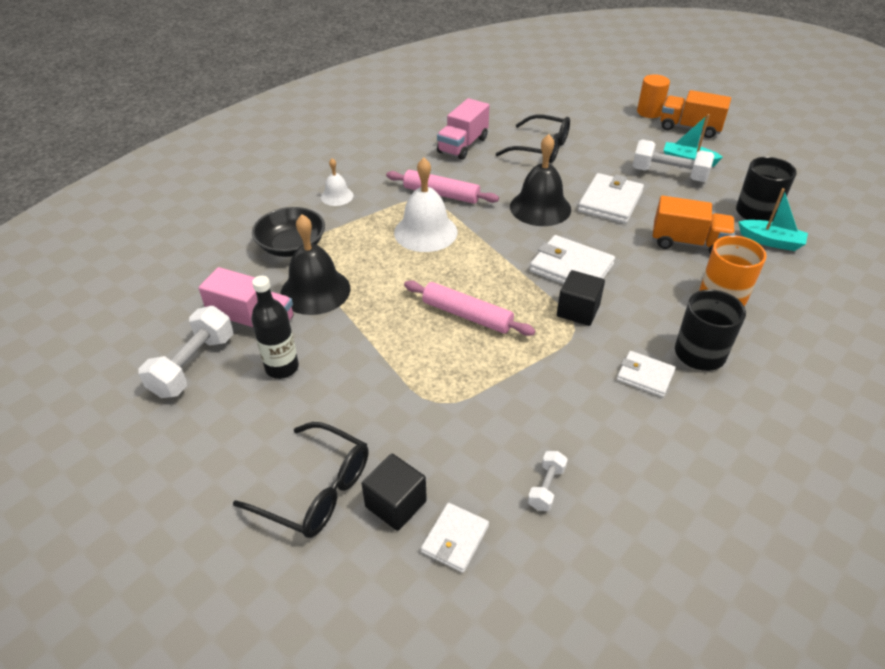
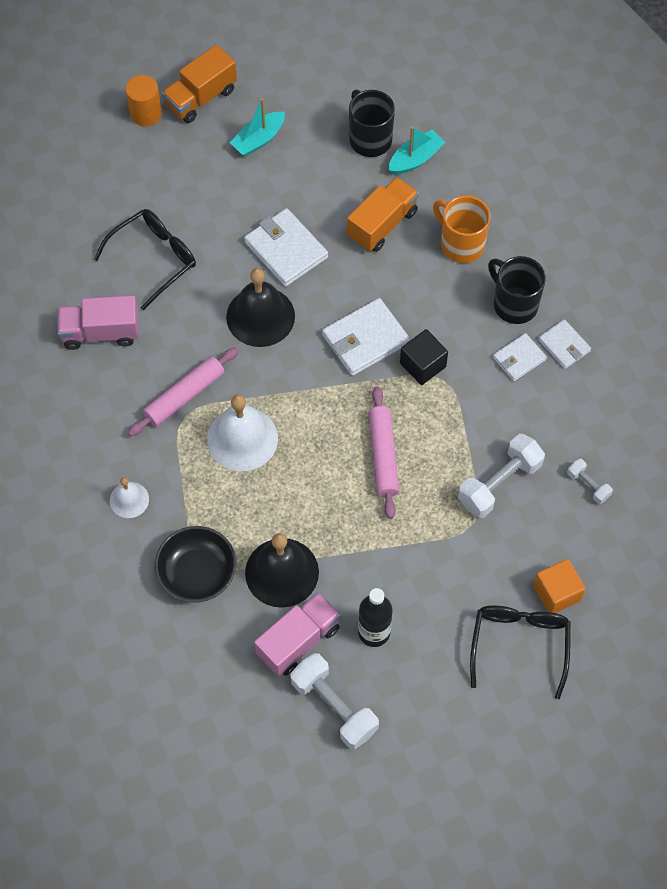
camera: 65 degrees left, 20 degrees up
black glasses [233,422,369,538] -> black glasses turned 45 degrees counterclockwise [470,605,571,699]
black cube [362,454,427,531] -> orange cube [533,559,586,613]
pink rolling pin [404,281,535,336] -> pink rolling pin turned 60 degrees counterclockwise [368,386,399,519]
white wallet [421,503,489,573] -> white wallet moved to [538,319,591,369]
pink truck [437,98,490,160] -> pink truck turned 120 degrees clockwise [57,295,139,350]
white dumbbell [632,139,715,182] -> white dumbbell moved to [458,434,545,518]

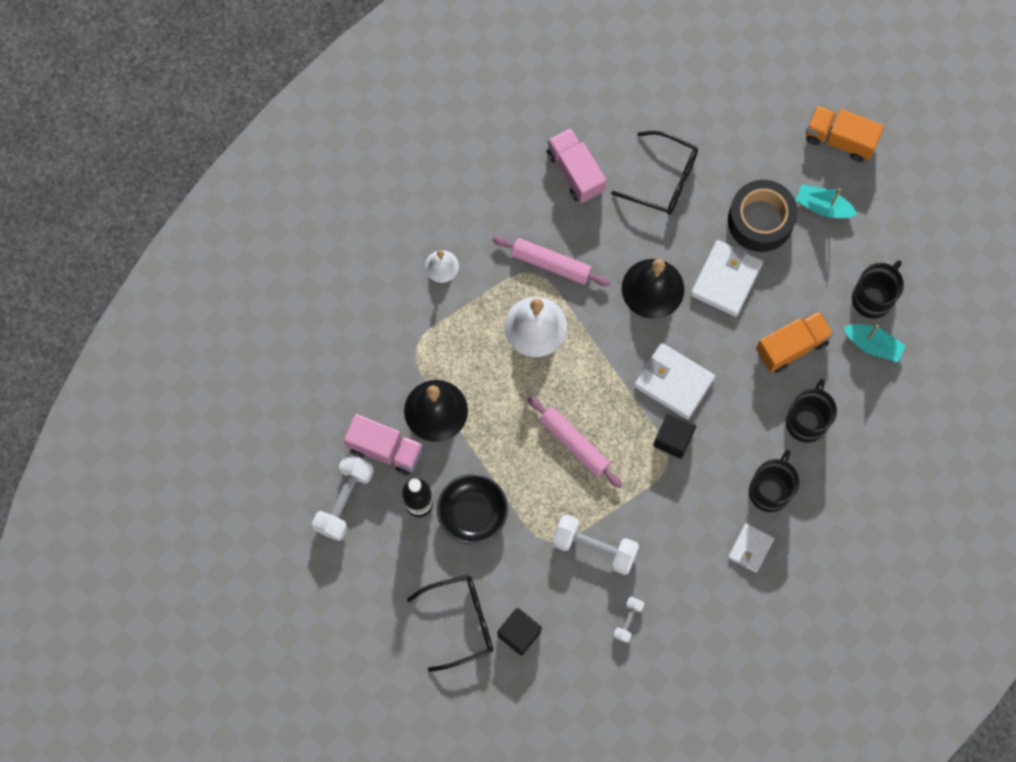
camera: 65 degrees right, 10 degrees up
orange cylinder [125,75,162,126] -> none
black bowl [155,526,236,603] -> black bowl moved to [437,474,508,544]
orange truck [347,177,419,252] -> orange truck turned 45 degrees counterclockwise [756,311,834,373]
pink rolling pin [368,386,399,519] -> pink rolling pin turned 75 degrees clockwise [528,396,622,488]
orange mug [433,196,491,263] -> black mug [786,379,837,442]
white wallet [493,333,547,381] -> none
orange cube [533,559,586,613] -> black cube [497,608,542,656]
none -> black tape [728,180,798,252]

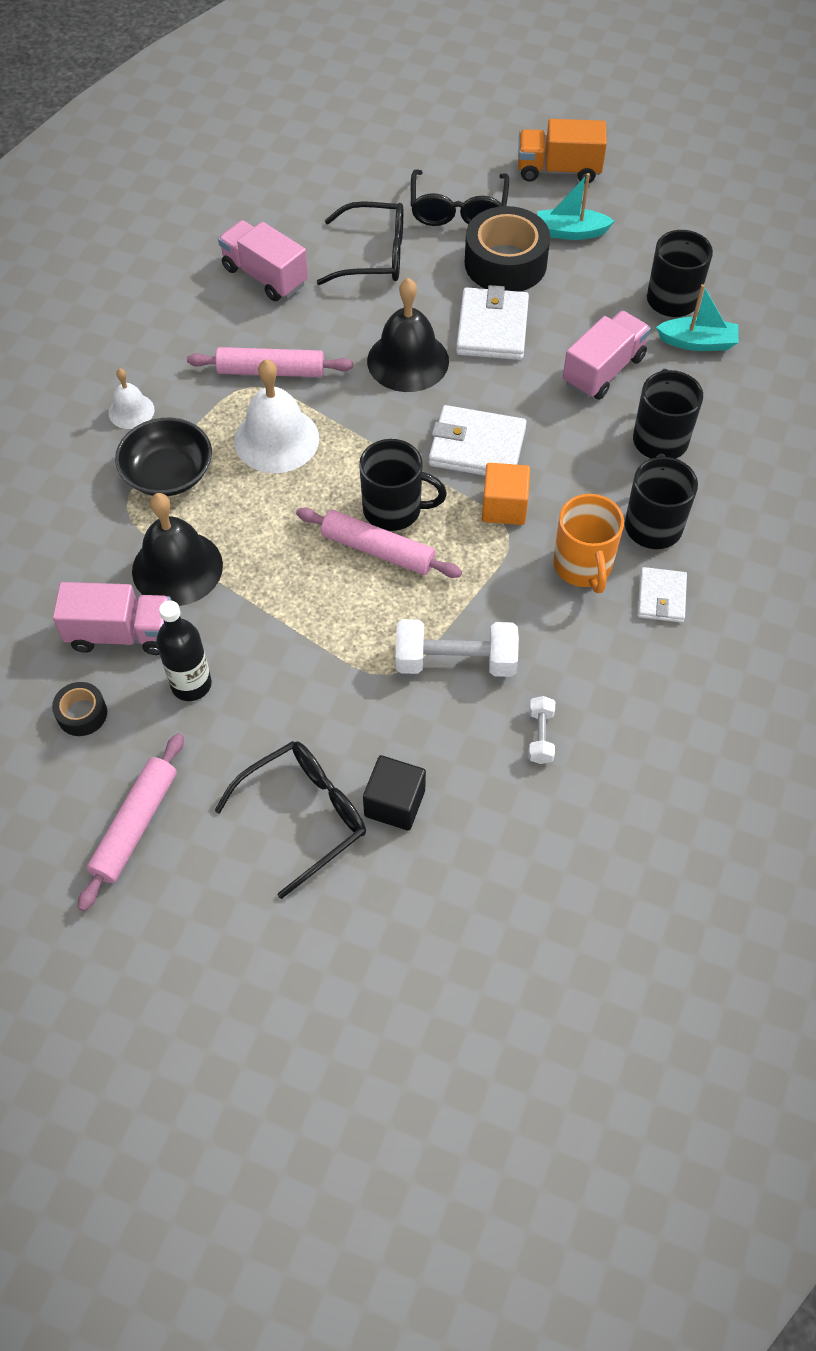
camera: 20 degrees left, 15 degrees down
white dumbbell [312,454,374,541] -> black tape [52,682,107,736]
black bowl [437,474,508,544] -> black bowl moved to [115,418,212,496]
black cube [653,413,696,459] -> orange cube [482,463,530,525]
orange truck [756,311,834,373] -> pink truck [563,311,651,400]
none -> pink rolling pin [78,733,184,911]
none -> black mug [359,439,447,531]
none -> black glasses [411,169,510,226]
none -> orange mug [553,494,624,593]

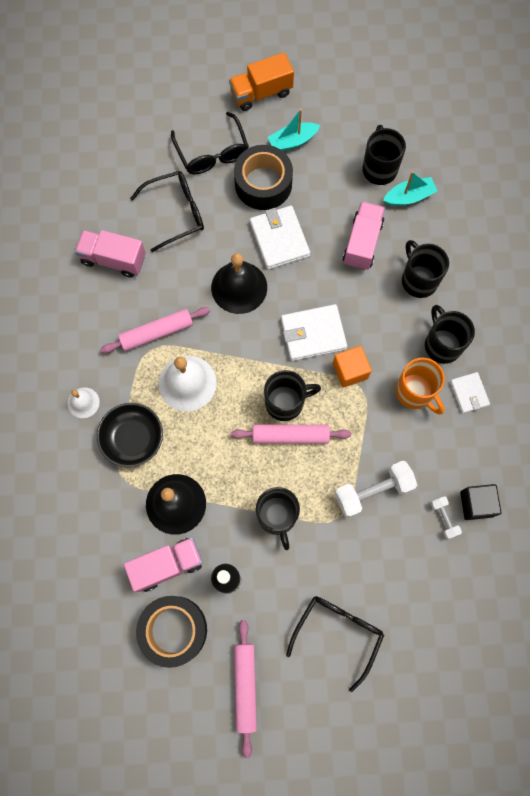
camera: 25 degrees left, 15 degrees up
black tape [52,682,107,736] -> black tape [136,596,207,668], size x2.06
black cube [363,755,426,831] -> black cube moved to [460,484,502,520]
none -> black mug [256,487,300,550]

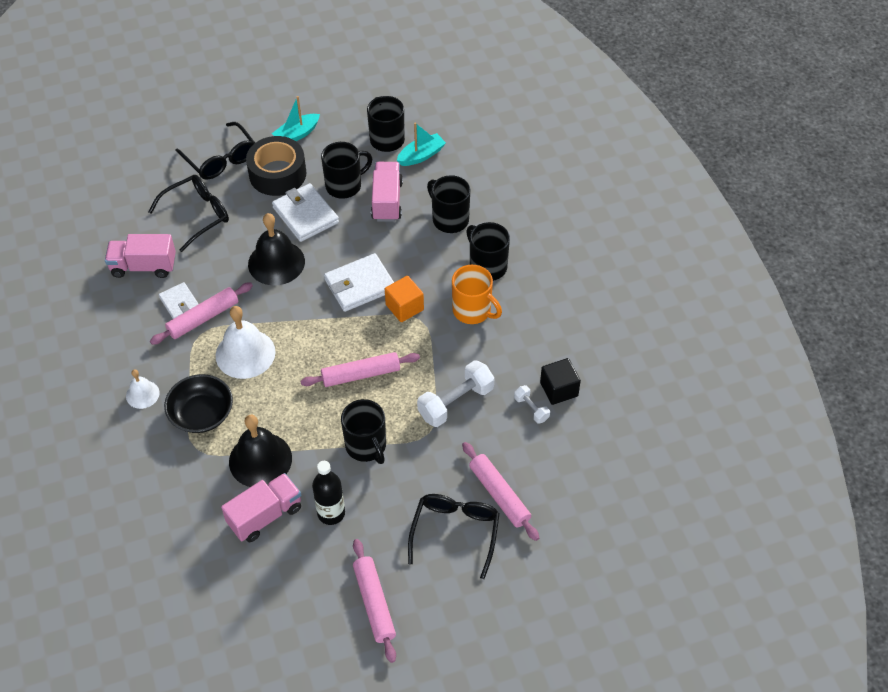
camera: 15 degrees left, 20 degrees down
black tape [136,596,207,668] -> none
orange truck [229,52,294,111] -> none
black mug [264,370,321,421] -> black mug moved to [321,142,373,199]
white wallet [450,372,490,414] -> white wallet moved to [159,282,198,319]
none -> pink rolling pin [462,442,539,541]

